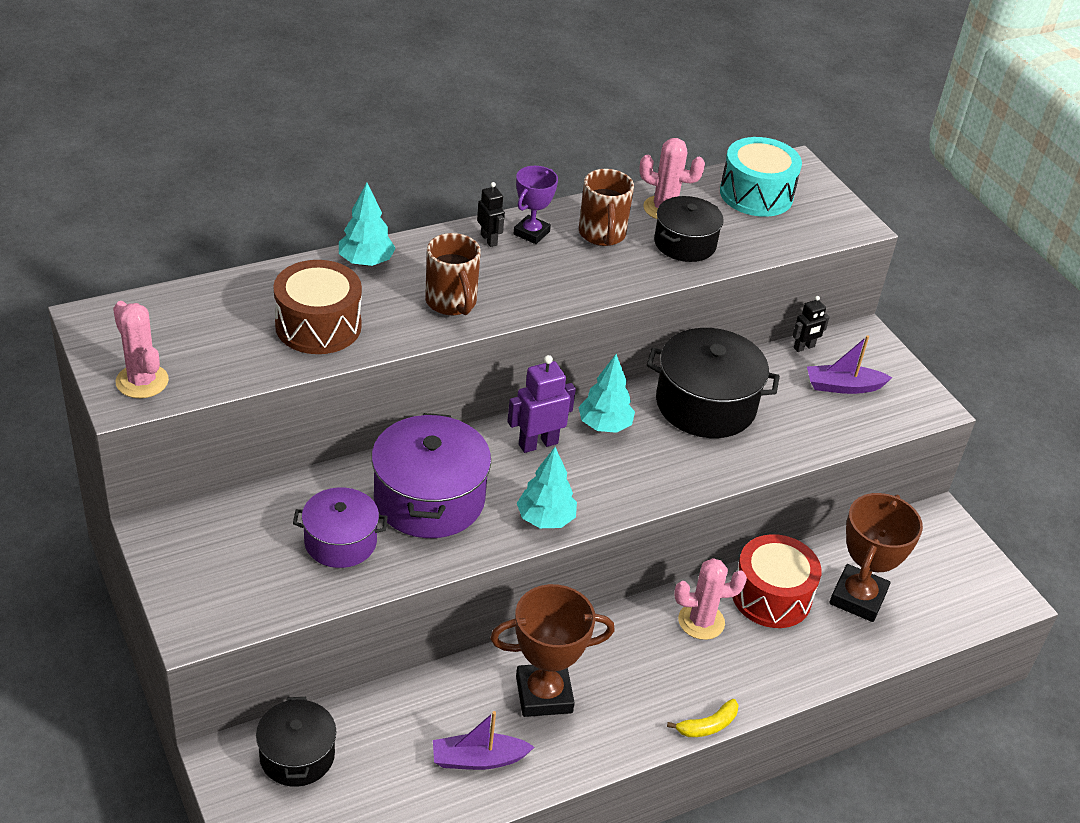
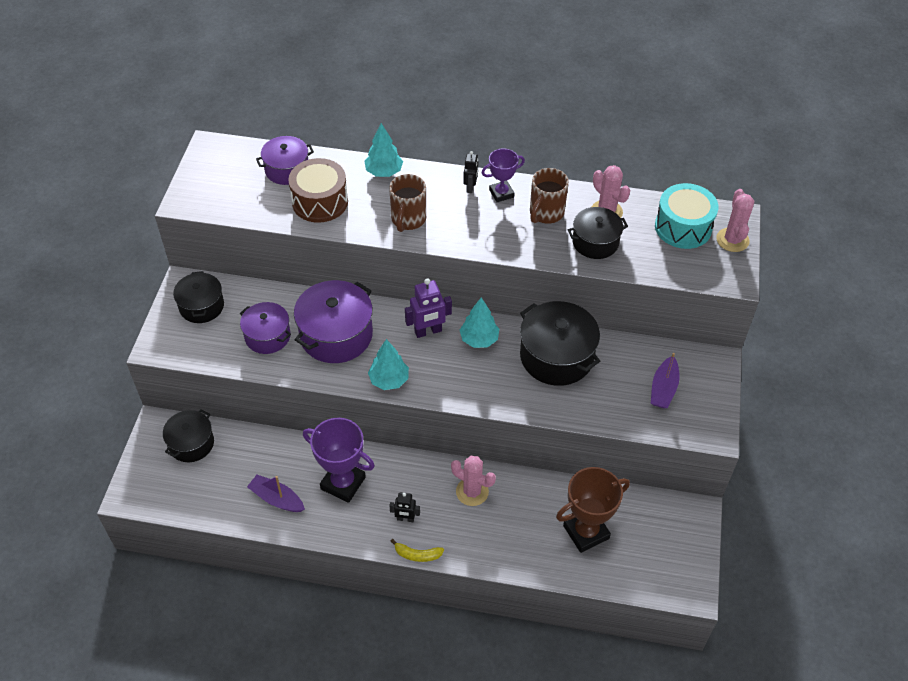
camera: 40 degrees right, 10 degrees up
pink cactus [113,301,169,398] -> pink cactus moved to [716,189,754,252]
brown trophy [490,584,615,717] -> purple trophy [303,418,375,503]
purple robot [507,355,576,453] -> purple robot turned 150 degrees clockwise [405,279,452,338]
red drum [732,534,822,628] -> none
black robot [792,296,830,352] -> black robot moved to [389,493,420,522]
purple boat [807,335,893,394] -> purple boat turned 105 degrees counterclockwise [651,353,680,408]
none -> black pot [173,271,224,323]
none -> purple pot [256,136,314,185]

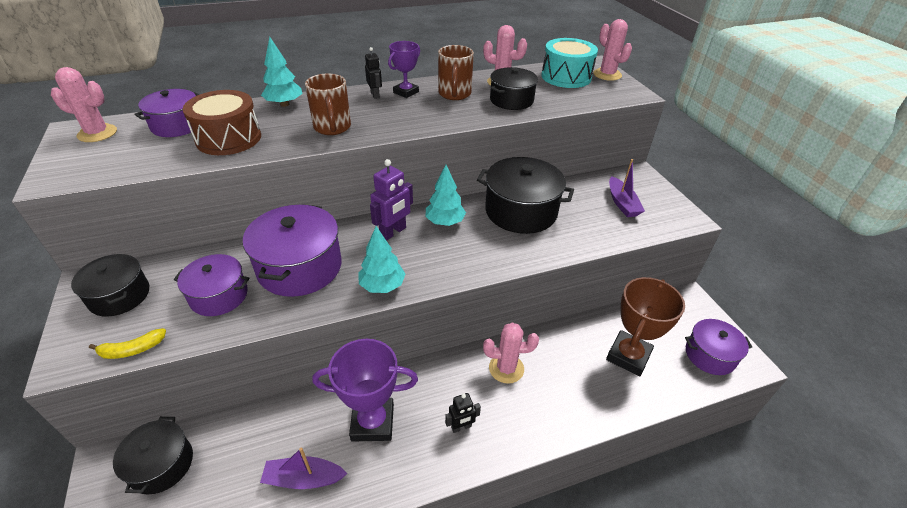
camera: 30 degrees left, 10 degrees down
yellow banana [391,539,444,562] -> yellow banana moved to [89,328,166,359]
none -> pink cactus [51,67,117,142]
none -> purple pot [685,319,752,375]

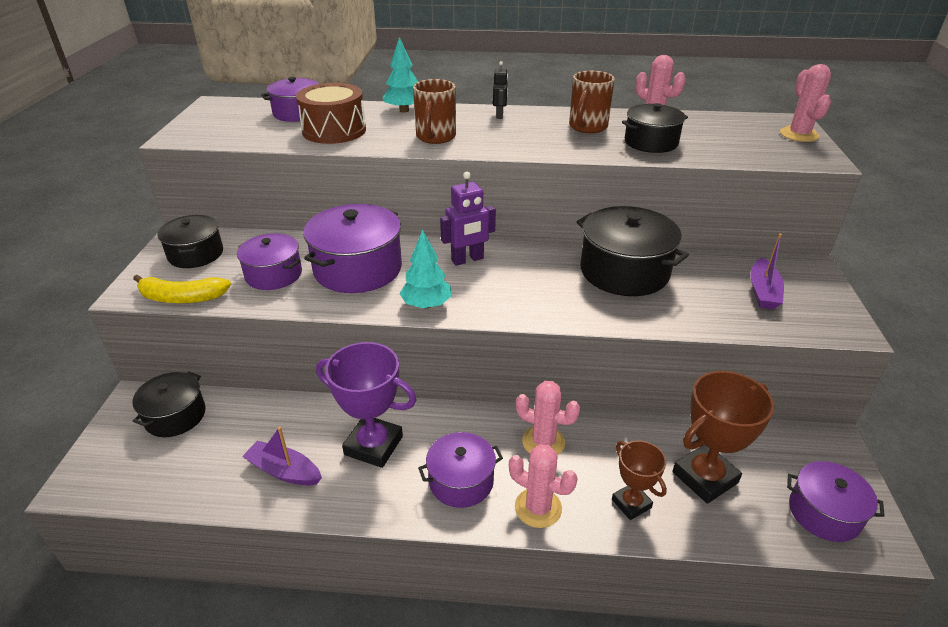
camera: 25 degrees right, 5 degrees down
pink cactus [51,67,117,142] -> pink cactus moved to [509,444,577,528]
yellow banana [89,328,166,359] -> yellow banana [133,275,231,303], size x1.53
purple trophy [388,41,420,98] -> none
turquoise tree [426,165,466,226] -> none
black robot [445,393,481,433] -> purple pot [418,432,503,508]
turquoise drum [541,38,598,88] -> none
none -> brown trophy [612,440,667,520]

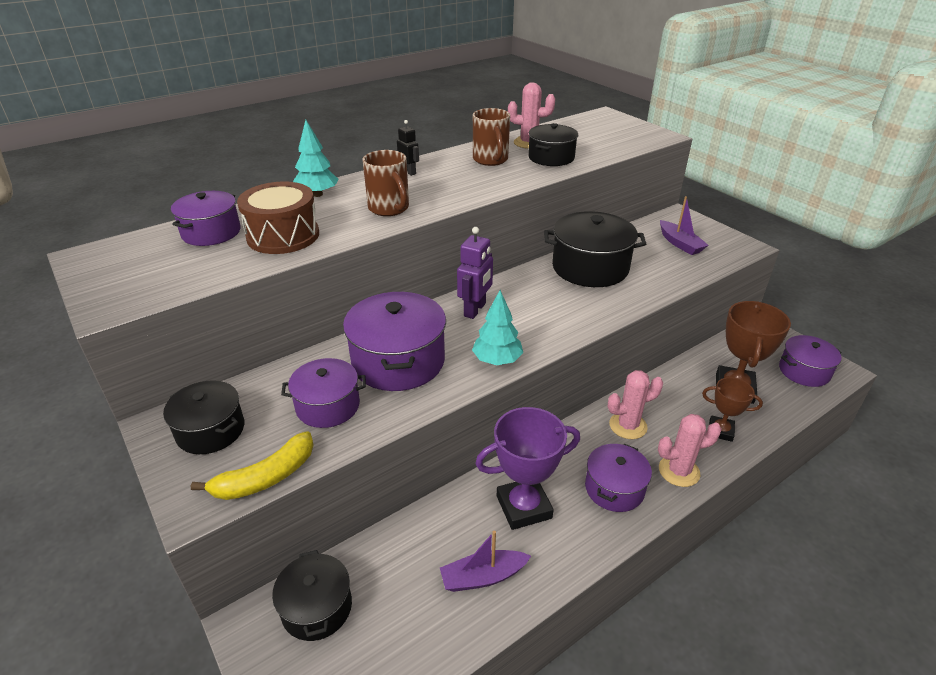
camera: 40 degrees left, 0 degrees up
pink cactus [780,64,831,142] -> none

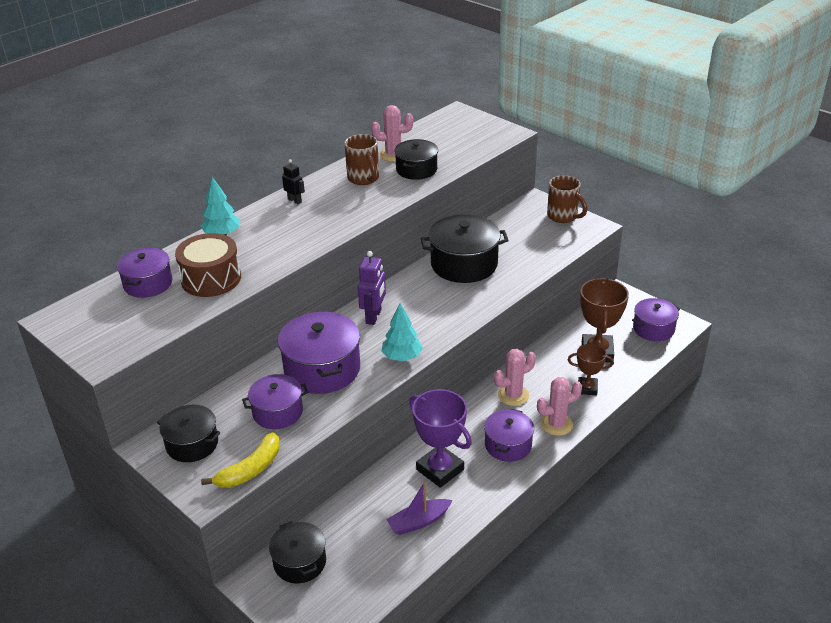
camera: 10 degrees left, 0 degrees up
brown mug [362,150,409,216] -> brown mug moved to [547,175,588,223]
purple trophy [475,407,580,530] -> purple trophy turned 75 degrees clockwise [409,389,472,488]
purple boat [660,196,709,255] -> none

